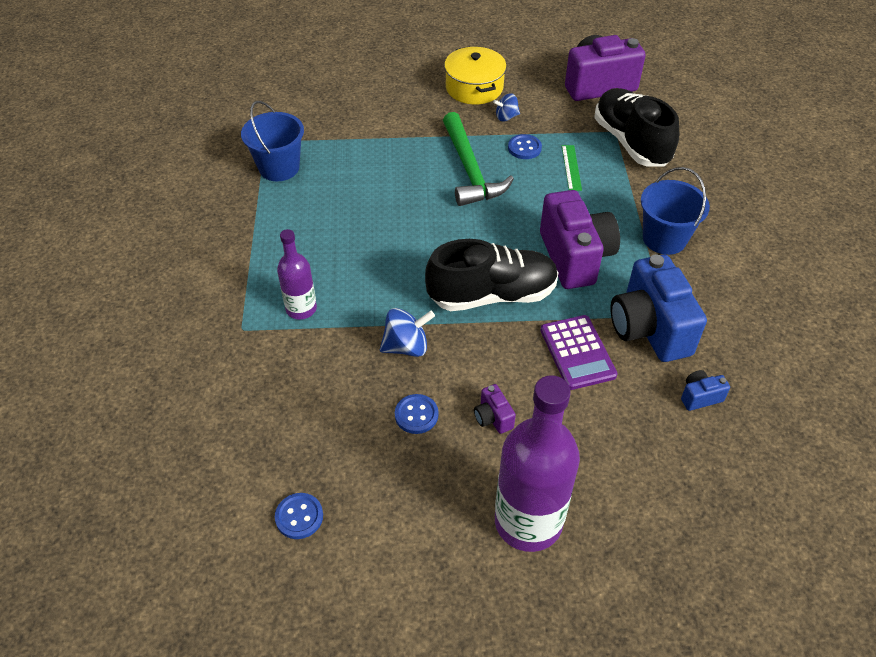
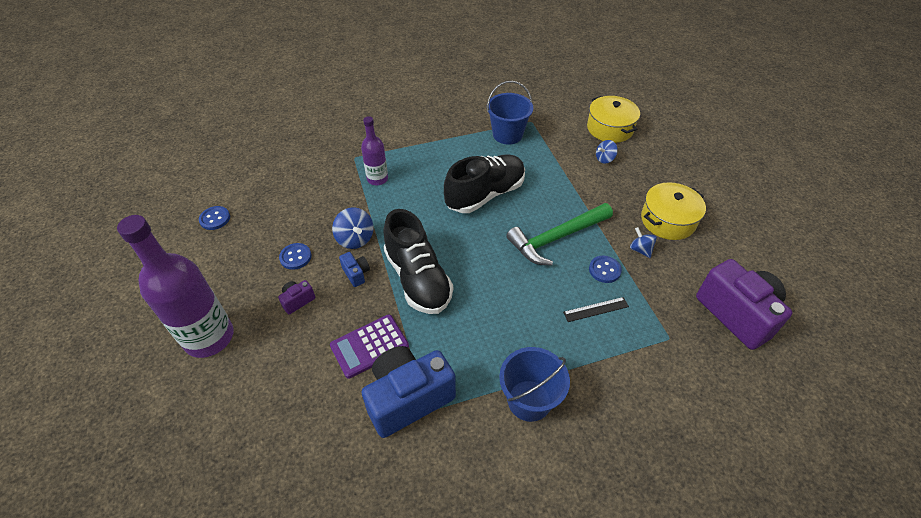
camera: 75 degrees right, 0 degrees up
purple camera [540,190,620,289] -> none
green ruler [562,145,582,191] -> black ruler [563,297,629,322]
black shoe [594,88,679,167] -> black shoe moved to [444,154,525,213]
blue camera [681,370,730,411] -> blue camera moved to [339,252,370,287]
none -> yellow pot [587,96,640,143]
none -> blue spinning top [596,140,618,164]

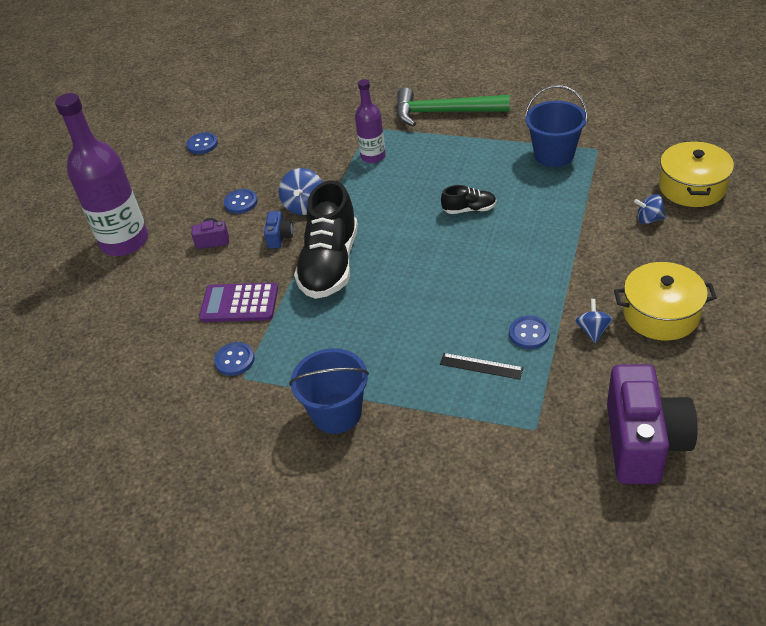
camera: 40 degrees right, 5 degrees down
blue camera [362,346,456,438] -> blue button [214,342,255,376]
black shoe [444,154,525,213] -> black shoe [441,185,497,214], size x0.46
green hammer [506,203,613,266] -> green hammer moved to [396,88,510,126]

